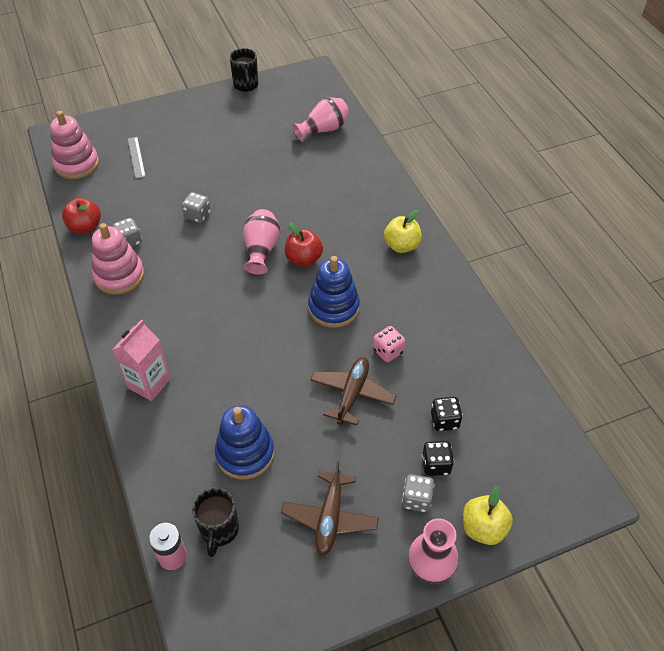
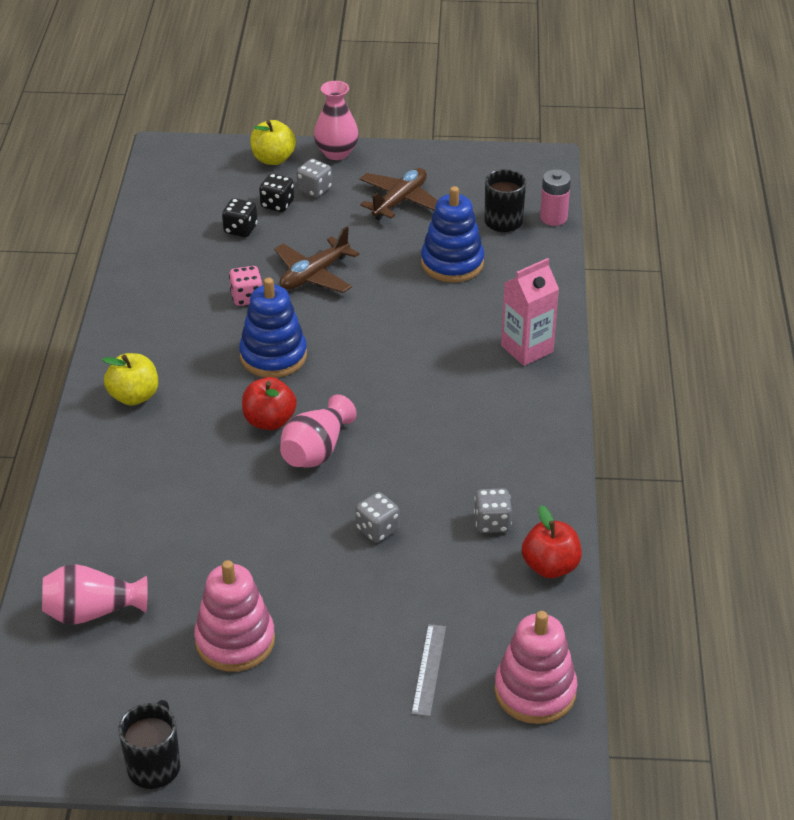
camera: 155 degrees left, 10 degrees down
pink stacking toy [92,223,144,295] -> pink stacking toy moved to [194,560,275,672]

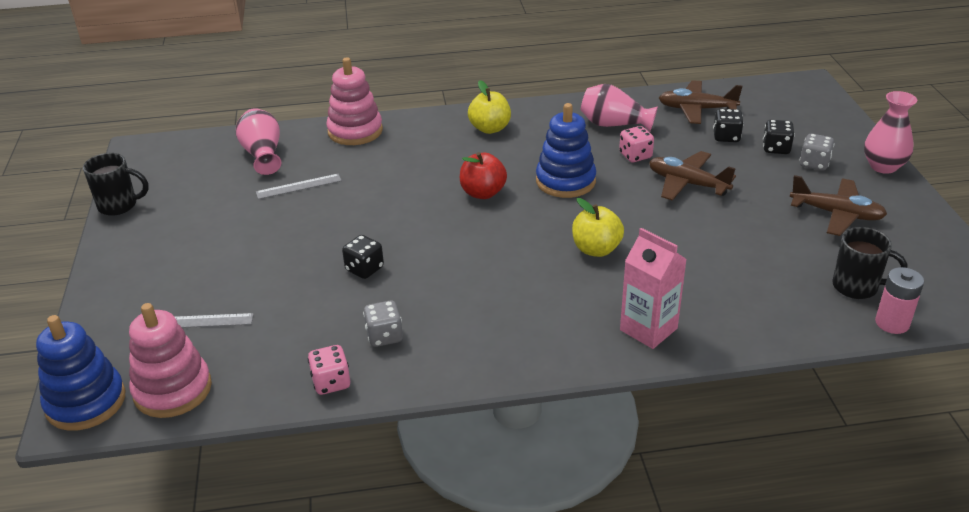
camera: 80 degrees right, 5 degrees down
pink stacking toy [194,560,275,672] -> pink stacking toy moved to [326,57,383,145]
yellow apple [250,120,296,165] -> yellow apple moved to [572,198,624,257]
pink vase [280,394,357,468] -> pink vase moved to [581,84,658,132]
grey dice [355,492,399,543] -> black dice [342,235,384,279]
blue stacking toy [421,186,484,282] -> blue stacking toy moved to [36,315,125,431]
red apple [522,505,582,578] -> pink dice [308,345,350,395]
none -> grey ruler [256,174,342,199]
none -> brown plane [659,80,743,124]

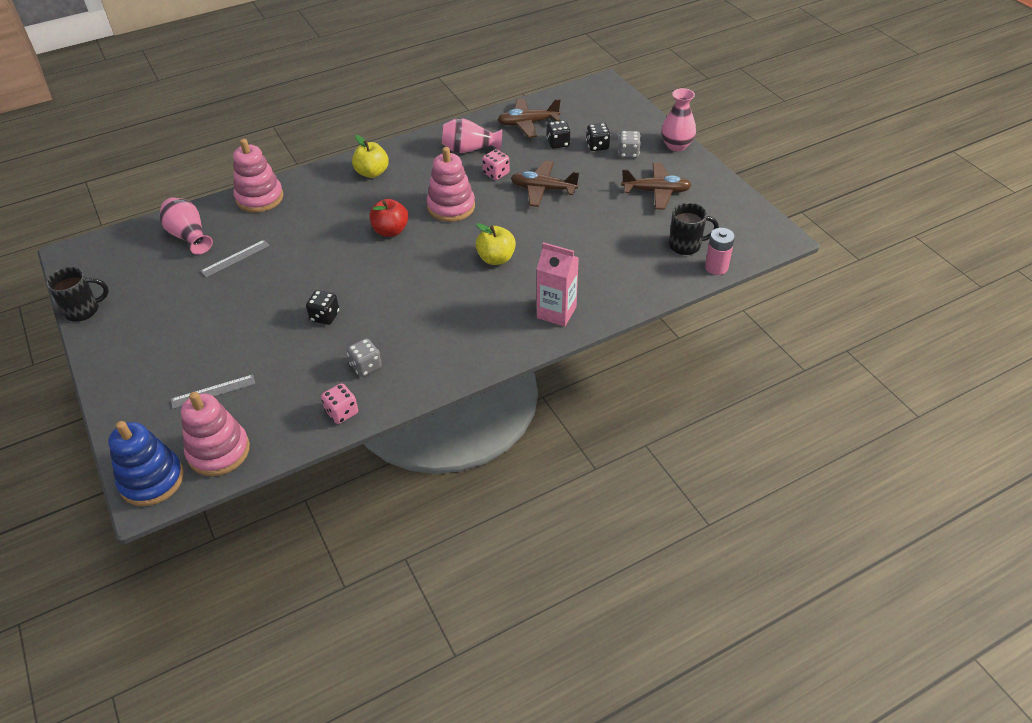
camera: 20 degrees left, 10 degrees up
blue stacking toy [536,103,596,198] -> pink stacking toy [426,147,475,222]

